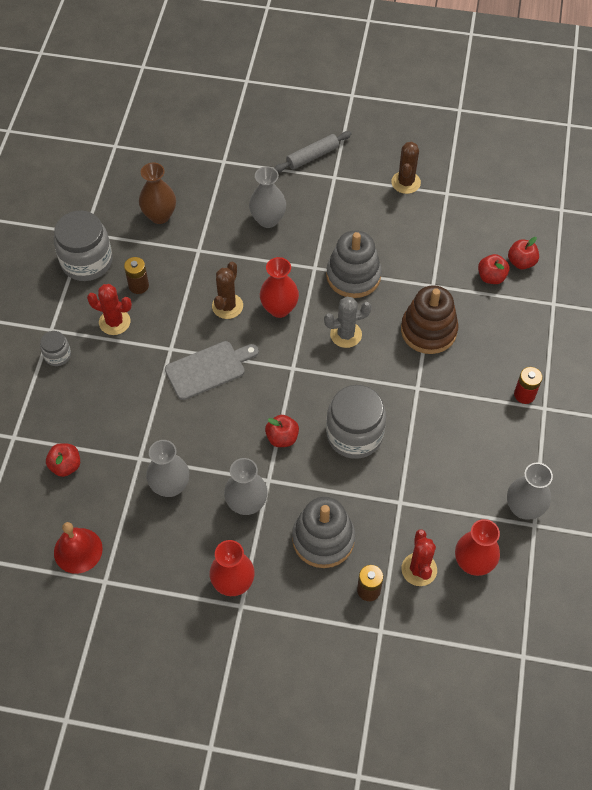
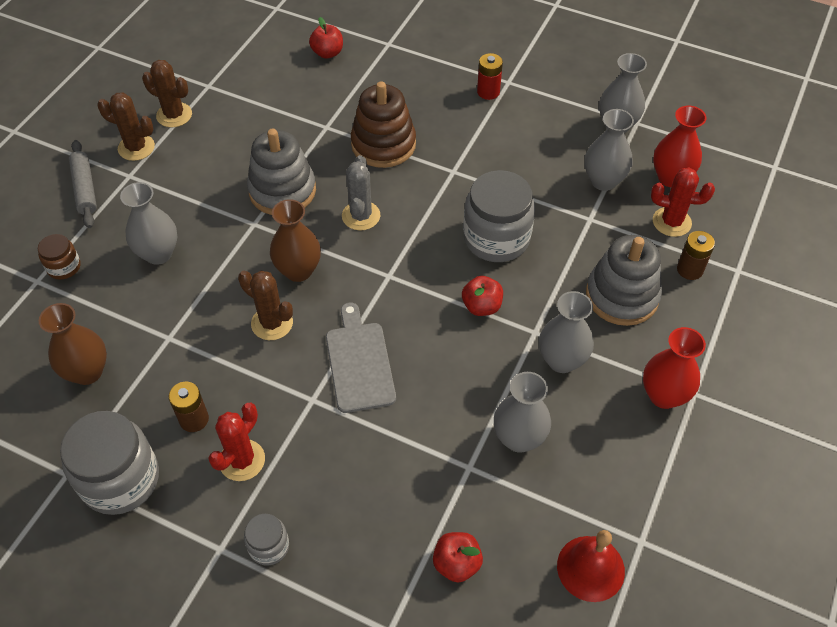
camera: 75 degrees left, 5 degrees down
red vase [260,257,299,318] -> brown vase [270,199,321,282]
red apple [478,254,510,284] -> none
none -> brown jar [38,234,81,280]
none -> brown cactus [97,92,155,161]
none -> grey vase [585,109,634,191]

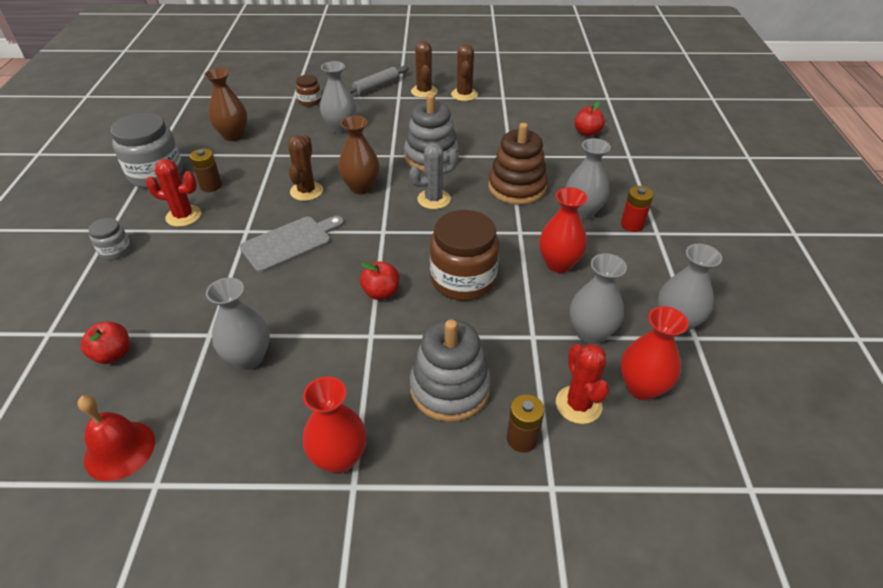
camera: 65 degrees right, 10 degrees down
grey jar [463,170,535,262] -> brown jar [430,210,499,301]
grey vase [539,291,594,373] -> grey vase moved to [565,138,611,219]
none -> red vase [539,187,587,273]

